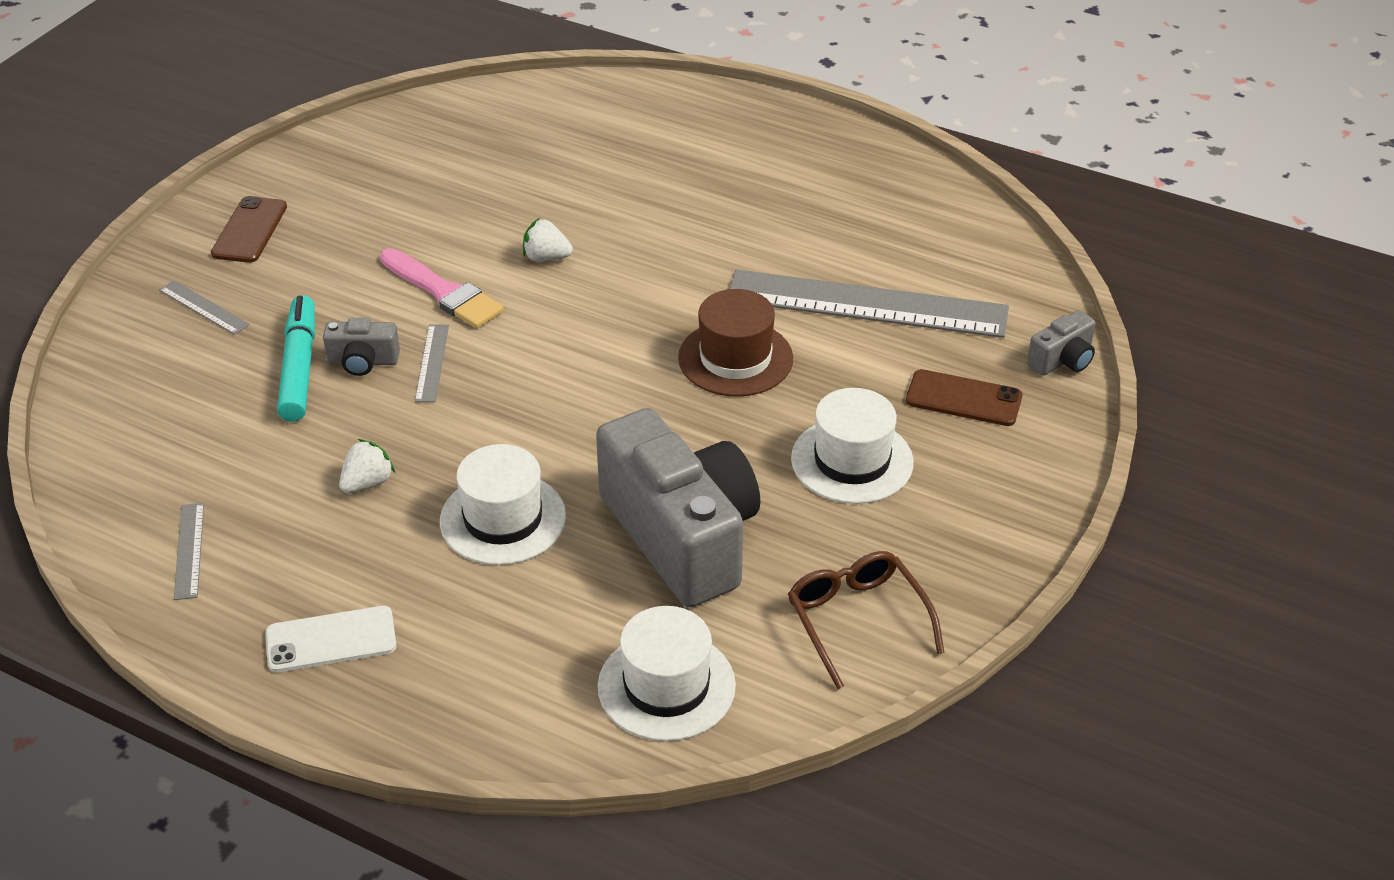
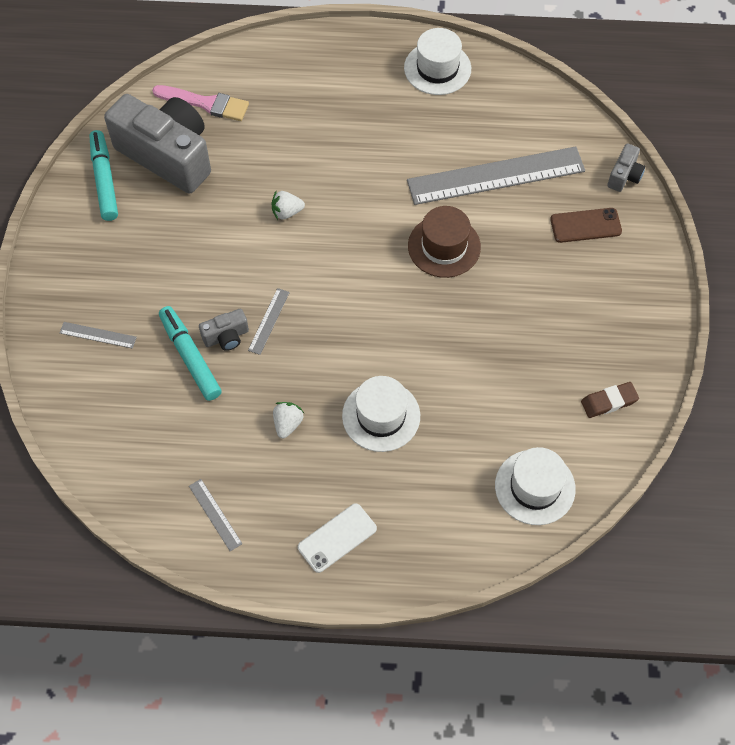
camera: 25 degrees left, 20 degrees up
brown phone [211,196,287,263] -> none
pink brush [380,248,504,328] -> pink brush moved to [152,85,249,121]
grey ruler [415,325,449,402] -> grey ruler turned 45 degrees clockwise [248,288,290,355]
grey camera [596,408,760,607] -> grey camera moved to [104,94,211,193]
brown glasses [788,551,945,689] -> brown eraser [581,382,639,418]
white hat [791,388,914,504] -> white hat moved to [404,28,471,95]
none -> turquoise marker [89,130,118,221]

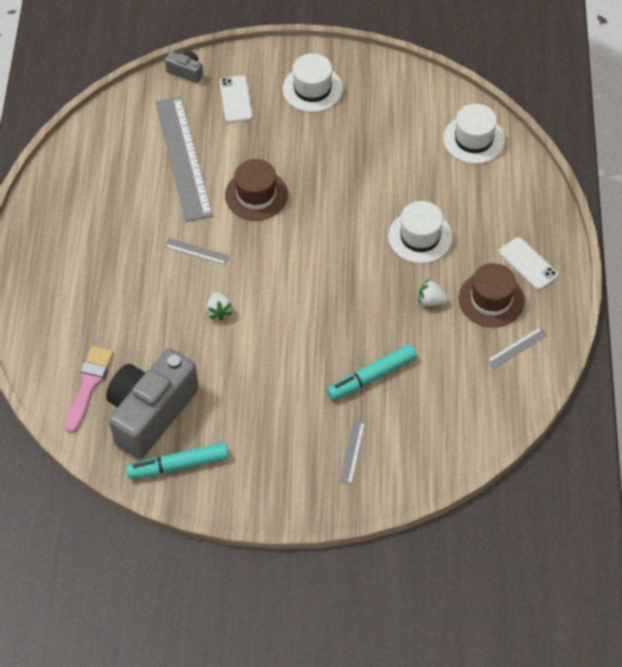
camera: 90 degrees left, 5 degrees down
grey camera [199,309,249,351] -> none
grey ruler [248,288,290,355] -> grey ruler moved to [165,238,229,265]
white hat [404,28,471,95] -> white hat moved to [283,53,343,112]
brown phone [550,208,622,243] -> white phone [220,75,253,123]
brown eraser [581,382,639,418] -> none
none -> brown hat [458,263,525,327]

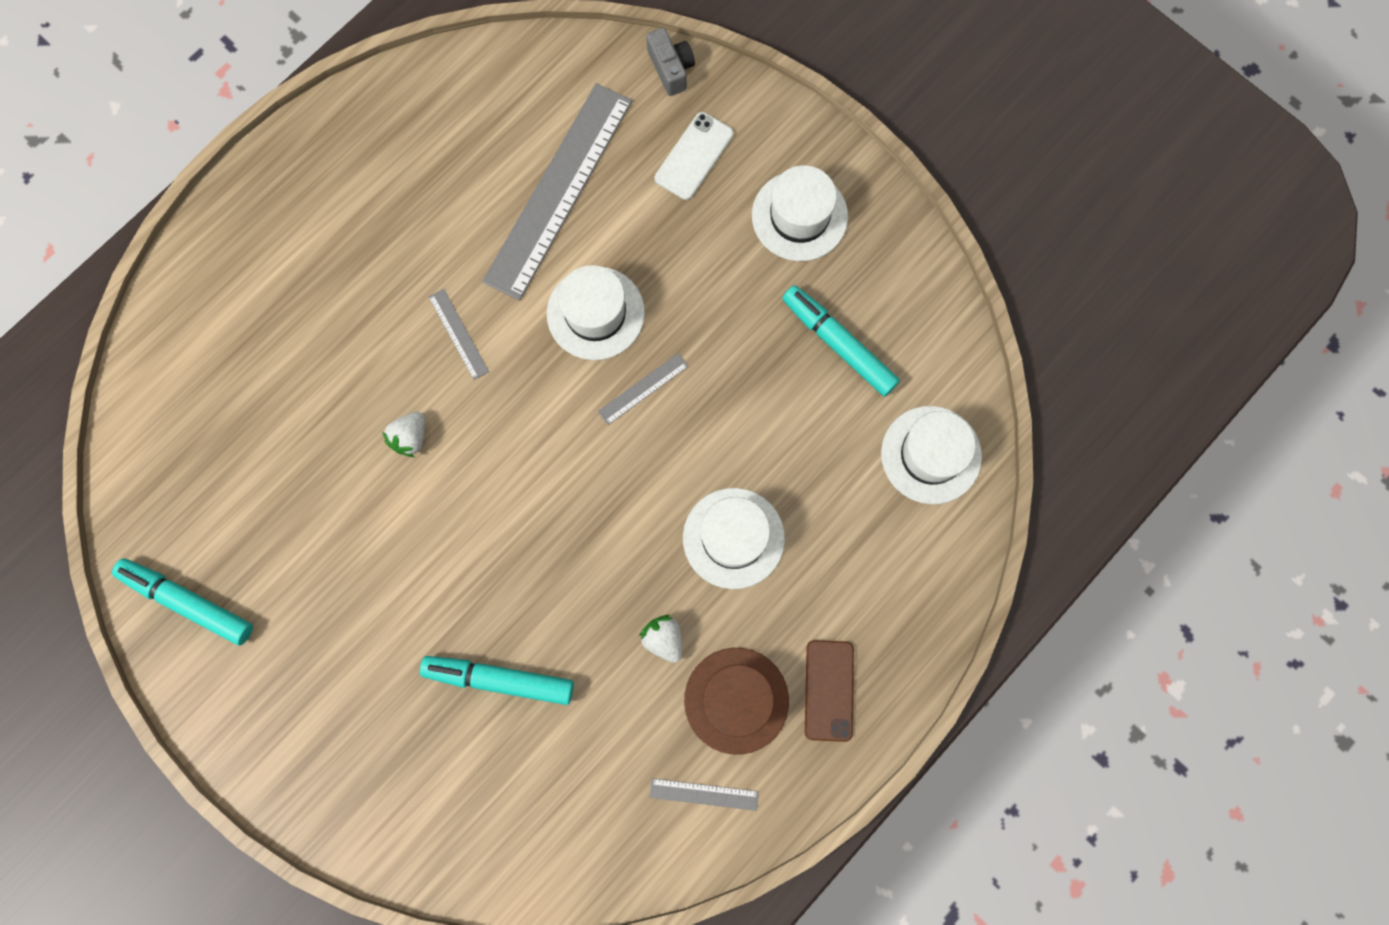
camera: 40 degrees right, 20 degrees up
pink brush [65,346,113,433] -> none
grey camera [106,349,199,459] -> none
brown hat [225,159,288,220] -> white hat [547,265,645,360]
grey ruler [339,421,365,485] -> grey ruler moved to [598,353,689,425]
white phone [499,237,558,290] -> brown phone [805,640,854,742]
none -> turquoise marker [782,285,900,397]

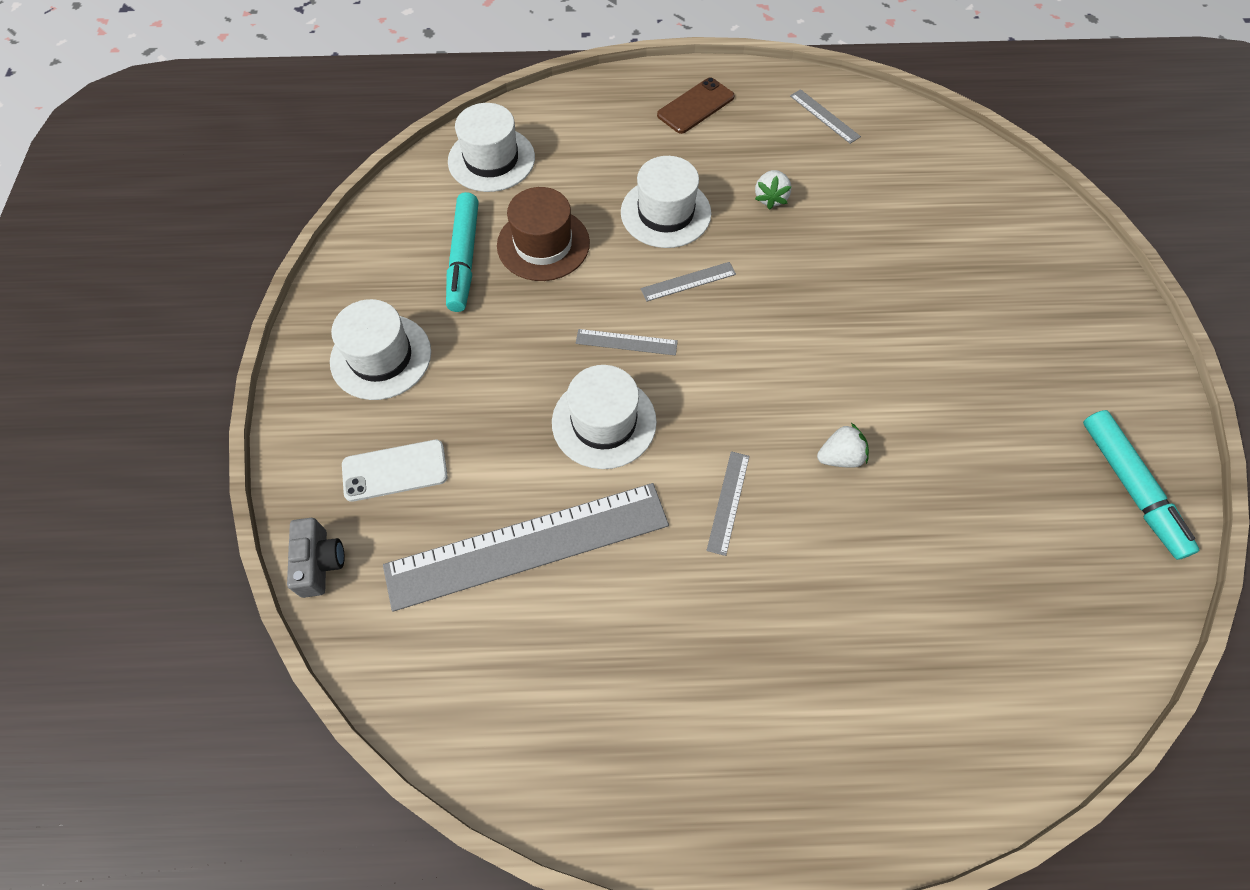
camera: 135 degrees left, 15 degrees down
turquoise marker [420,656,574,705] -> none
grey camera [646,28,695,96] -> grey camera turned 150 degrees clockwise [287,518,345,598]
brown hat [684,648,789,755] -> brown hat moved to [497,187,590,281]
none -> grey ruler [641,262,736,302]

